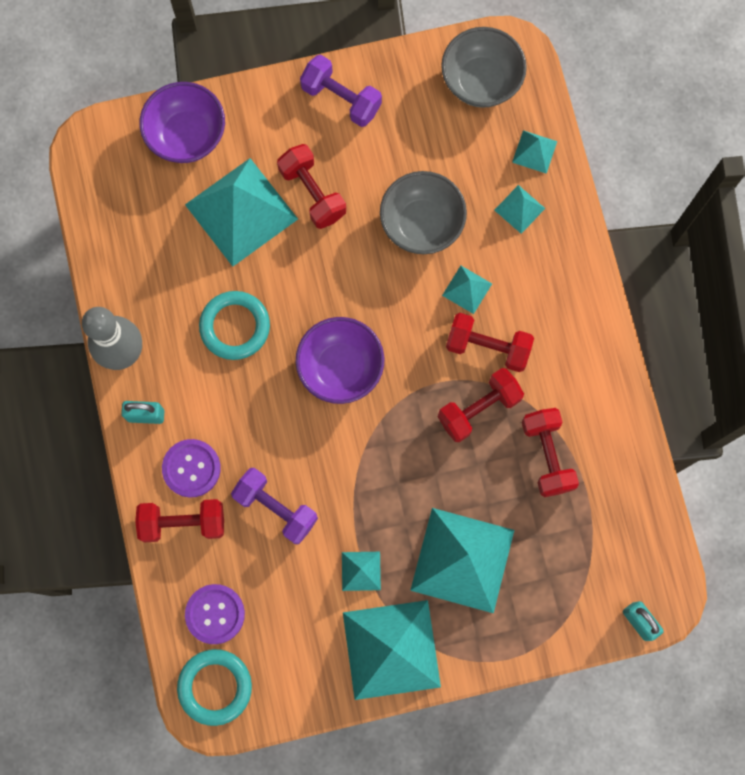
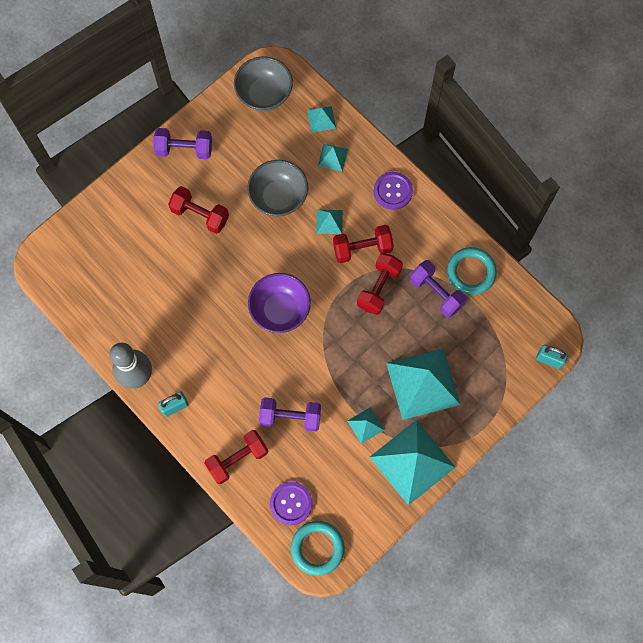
camera: 30 degrees left, 5 degrees down
purple bowl [139,82,225,163] -> none
purple button [162,439,221,497] -> purple button moved to [374,172,413,210]
turquoise pyramid [185,158,298,266] -> none
turquoise ring [199,291,270,360] -> turquoise ring moved to [447,247,497,295]
red dumbbell [522,408,579,497] -> purple dumbbell [410,260,467,318]

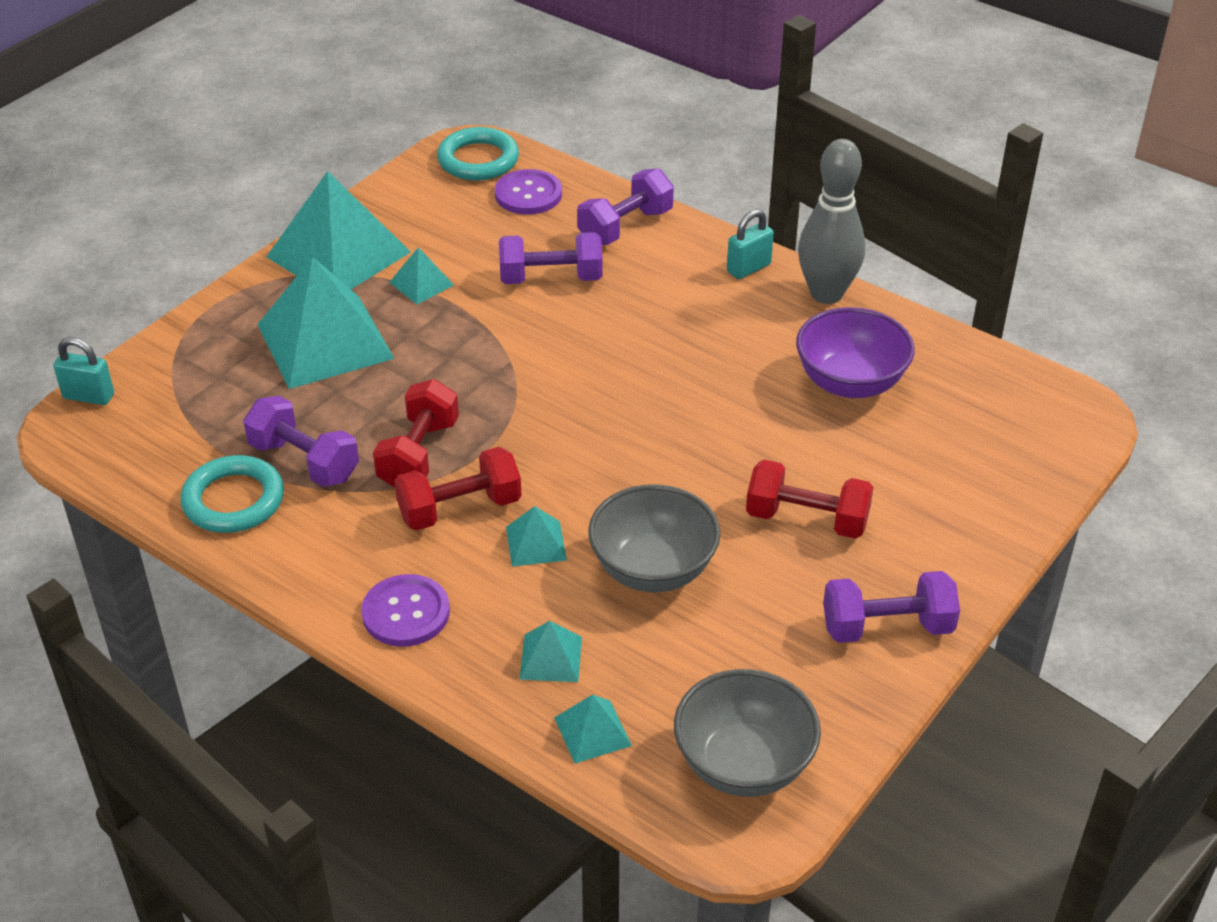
camera: 170 degrees right, 30 degrees down
red dumbbell [205,430,268,484] -> purple dumbbell [577,168,674,245]
purple bowl [248,273,311,333] -> purple bowl moved to [796,307,915,398]

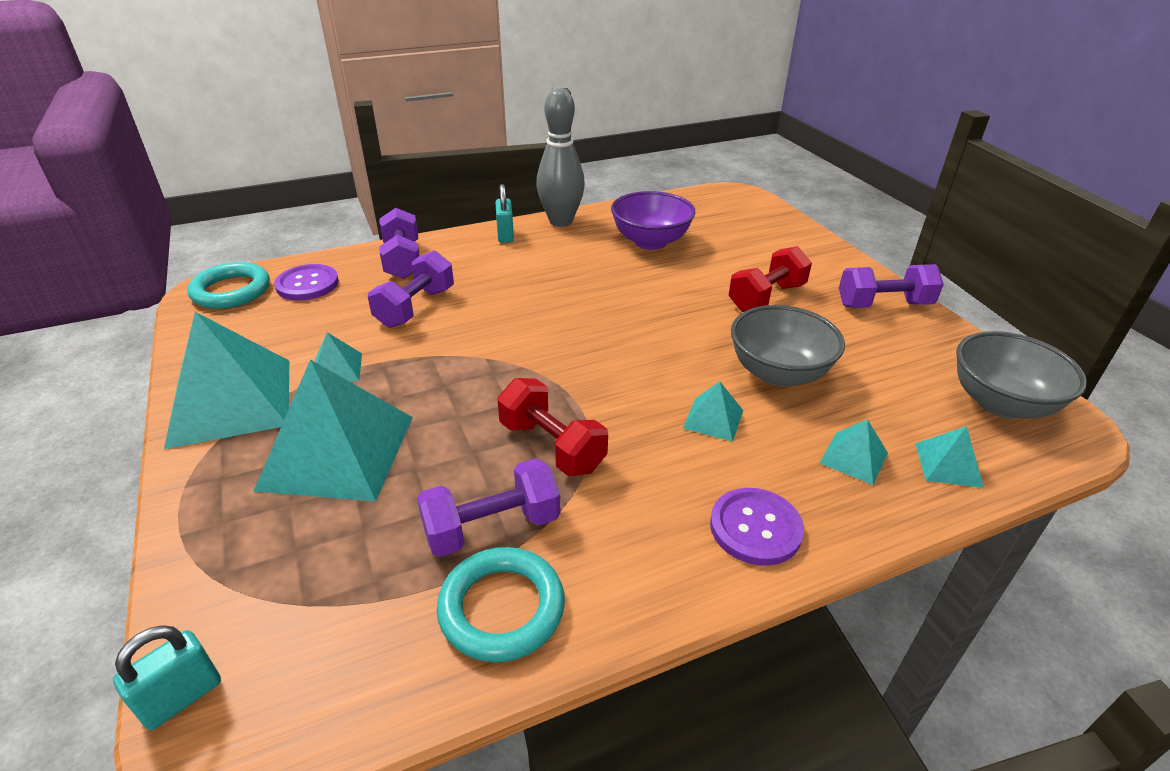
camera: 60 degrees left, 5 degrees down
red dumbbell [394,447,521,531] -> none
purple dumbbell [823,571,960,643] -> purple dumbbell turned 60 degrees clockwise [839,264,944,308]

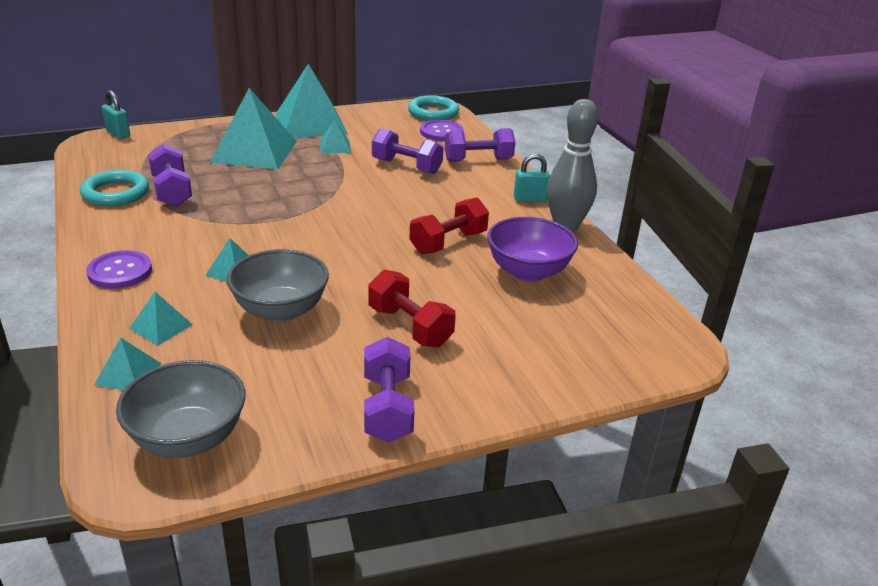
camera: 90 degrees right, 5 degrees down
red dumbbell [497,378,608,476] -> red dumbbell moved to [409,197,489,254]

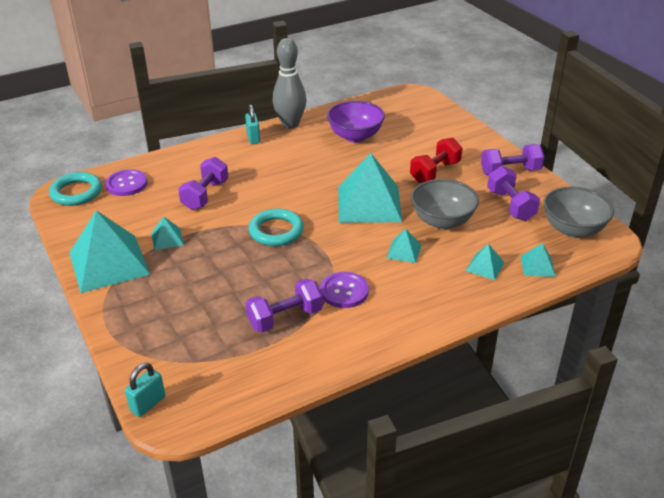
camera: 95 degrees left, 5 degrees up
turquoise ring [80,170,149,206] -> turquoise ring moved to [248,209,304,246]
purple button [86,250,152,289] -> purple button moved to [320,272,369,308]
turquoise pyramid [210,88,297,169] -> turquoise pyramid moved to [338,153,402,223]
red dumbbell [409,197,489,254] -> none
purple dumbbell [445,128,515,162] -> purple dumbbell moved to [487,166,540,221]

